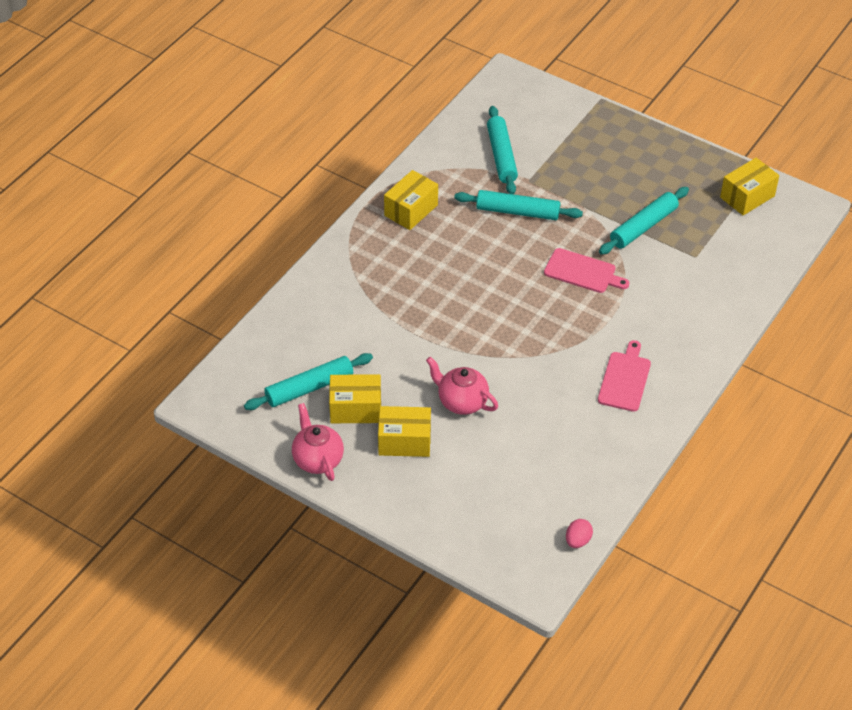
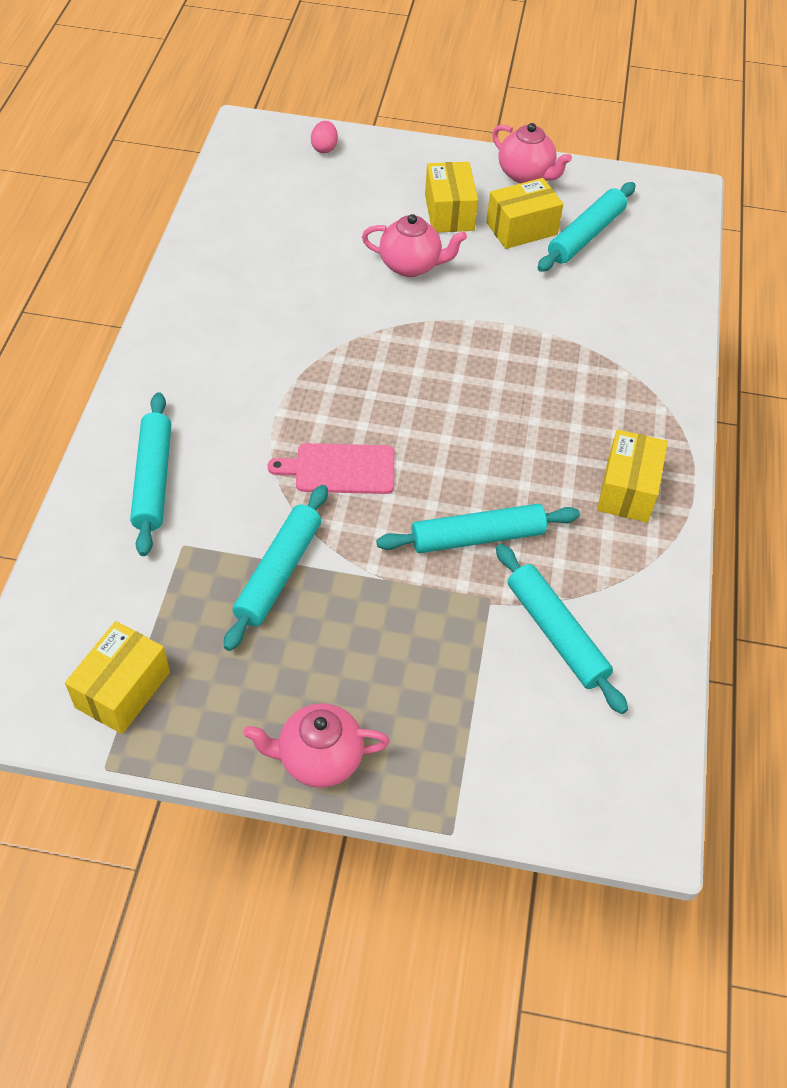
camera: 155 degrees right, 5 degrees up
yellow box [378,406,431,457] -> yellow box turned 75 degrees counterclockwise [425,162,478,232]
pink egg [566,519,593,548] -> pink egg moved to [311,121,338,153]
pink cutting board [598,340,651,412] -> none
none -> turquoise rolling pin [130,392,171,556]
none -> pink teapot [243,703,390,788]

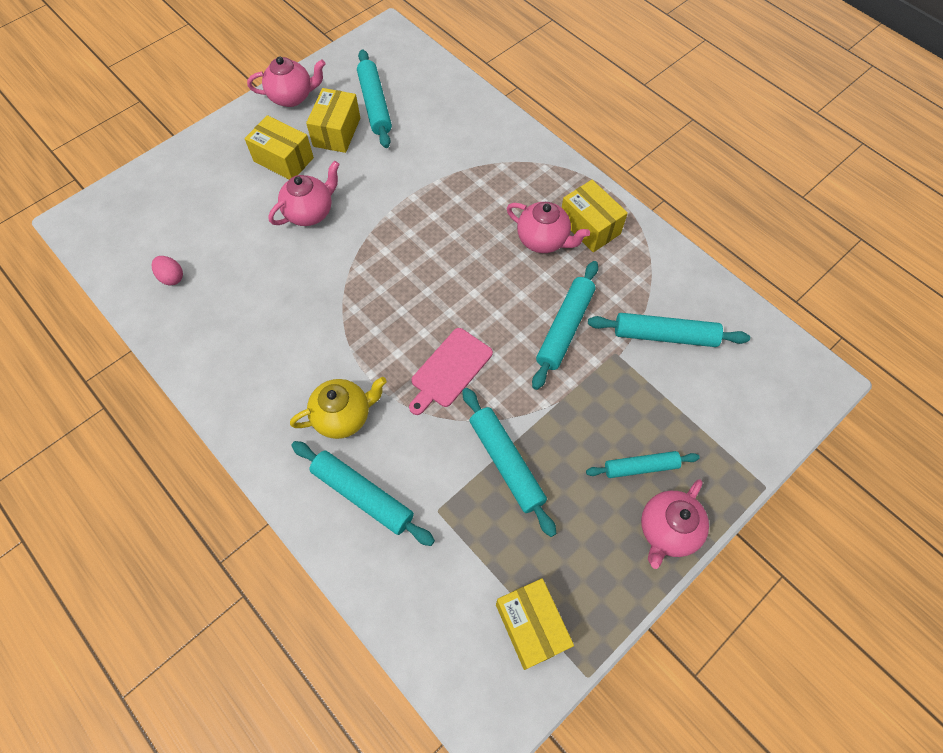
camera: 50 degrees left, 10 degrees up
pink egg [311,121,338,153] -> pink egg moved to [152,256,183,285]
none -> yellow teapot [290,377,387,439]
none -> pink teapot [507,202,590,253]
none -> turquoise rolling pin [586,451,700,478]

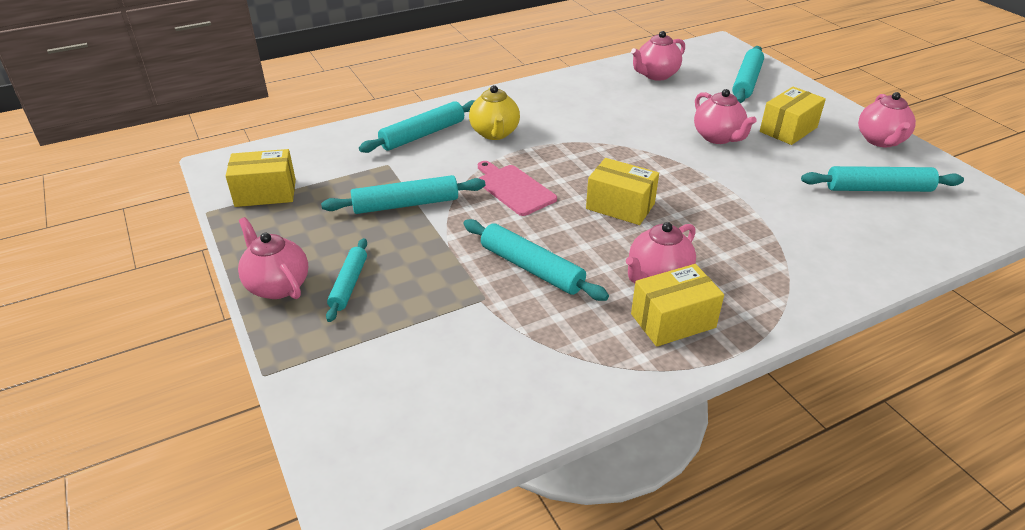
camera: 105 degrees right, 25 degrees down
pink egg [152,256,183,285] -> pink teapot [631,31,685,81]
yellow box [306,88,360,153] -> yellow box moved to [586,158,659,225]
turquoise rolling pin [588,313,750,347] -> turquoise rolling pin moved to [732,46,764,103]

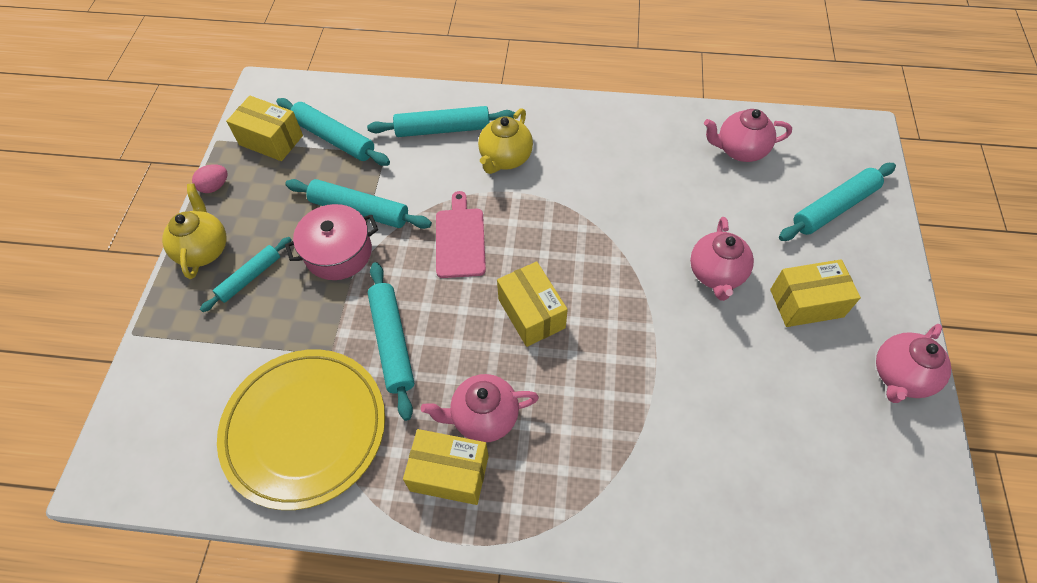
camera: 35 degrees right, 20 degrees up
pink teapot [238,217,308,299] -> yellow teapot [162,183,227,279]
turquoise rolling pin [801,166,964,192] -> turquoise rolling pin moved to [276,98,390,166]
none -> pink egg [192,164,227,193]
none -> yellow plate [217,349,385,510]
none -> pink pot [285,204,378,280]

